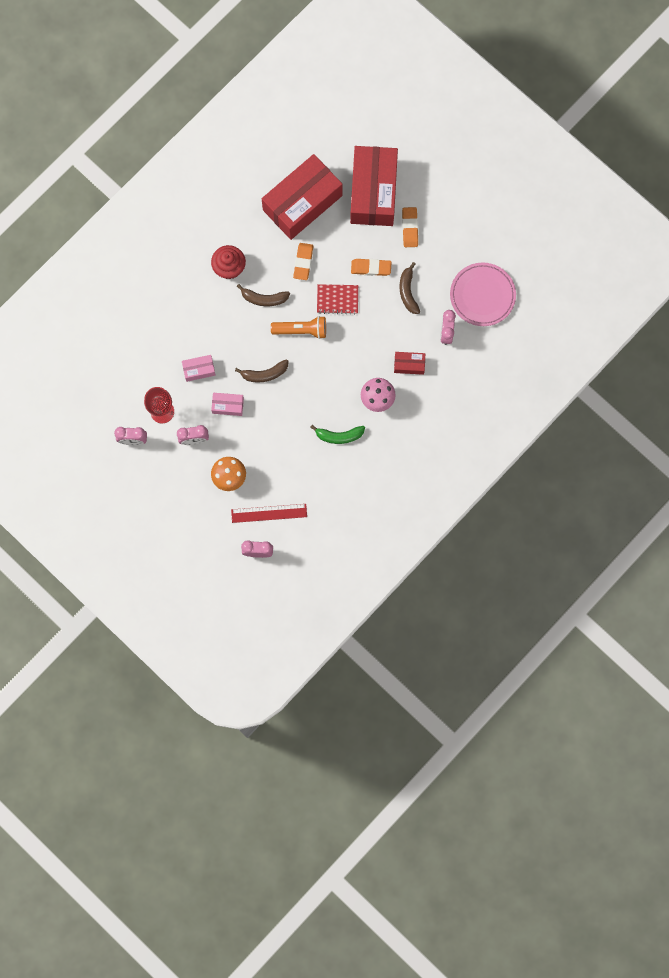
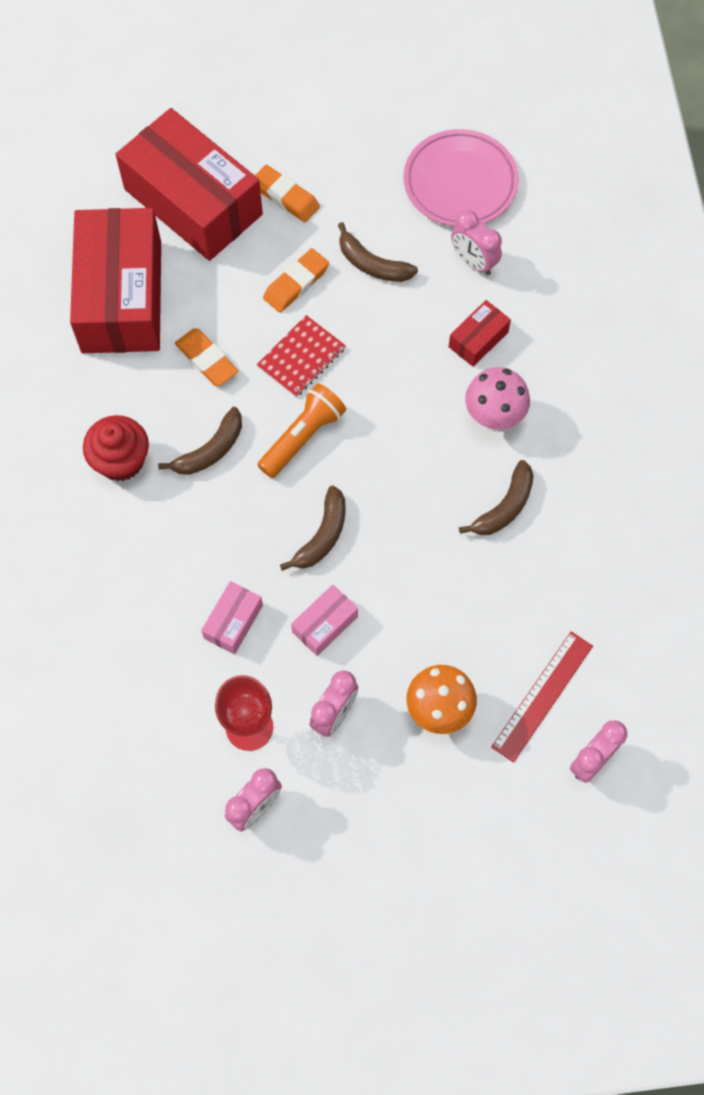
camera: 50 degrees left, 10 degrees down
green banana [310,425,365,444] -> brown banana [459,460,534,535]

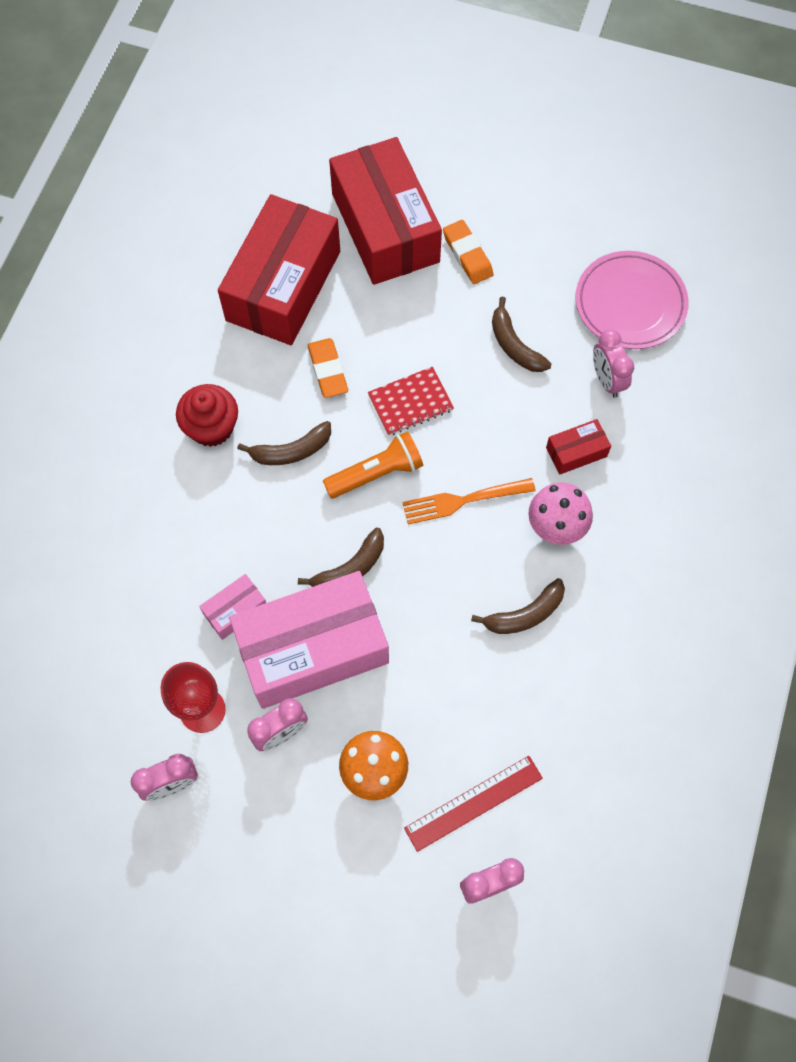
camera: 25 degrees right, 0 degrees up
orange eraser [263,248,329,313] -> none
pink box [291,585,358,656] -> pink box [229,571,389,709], size x2.37
none -> orange fork [402,478,536,525]

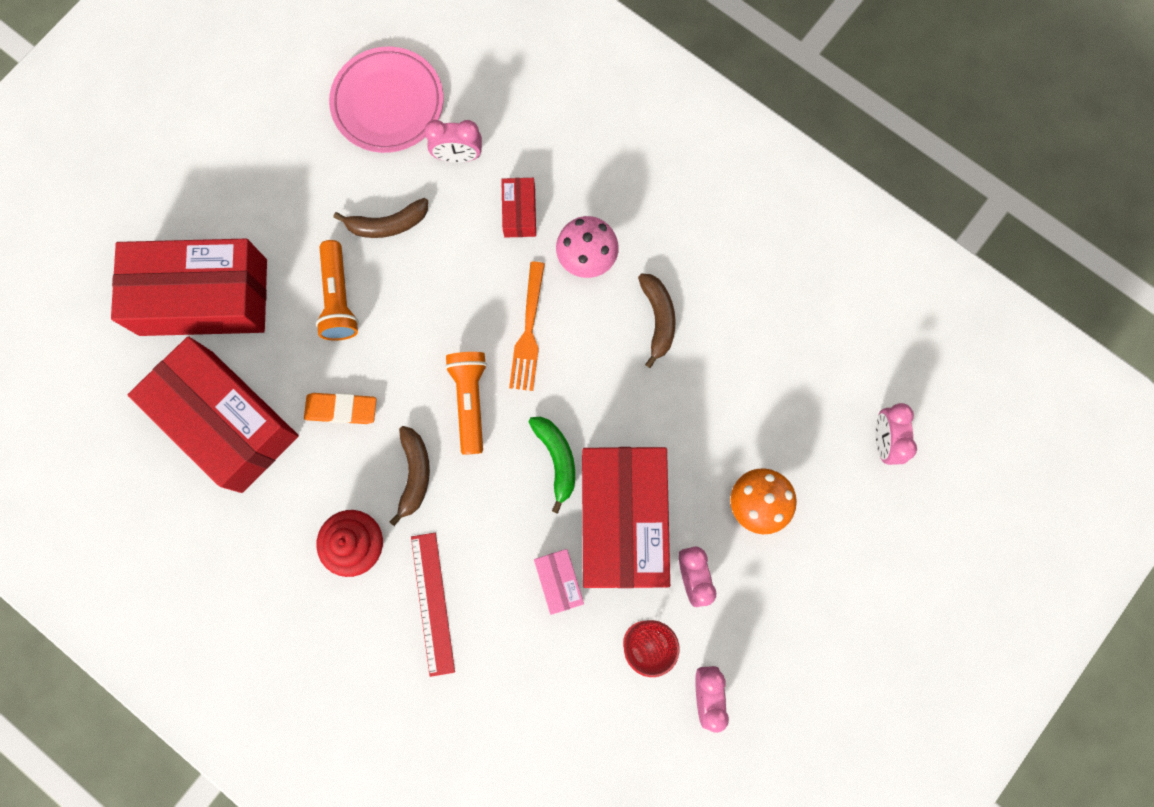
camera: 70 degrees left, 10 degrees up
pink box [229,571,389,709] -> red box [582,447,670,588]
brown banana [298,528,384,587] -> green banana [529,417,575,514]
red notebook [368,367,454,436] -> none
red ruler [404,756,543,852] -> red ruler moved to [411,533,455,677]
orange eraser [443,220,494,284] -> none
none -> orange flashlight [316,240,359,341]

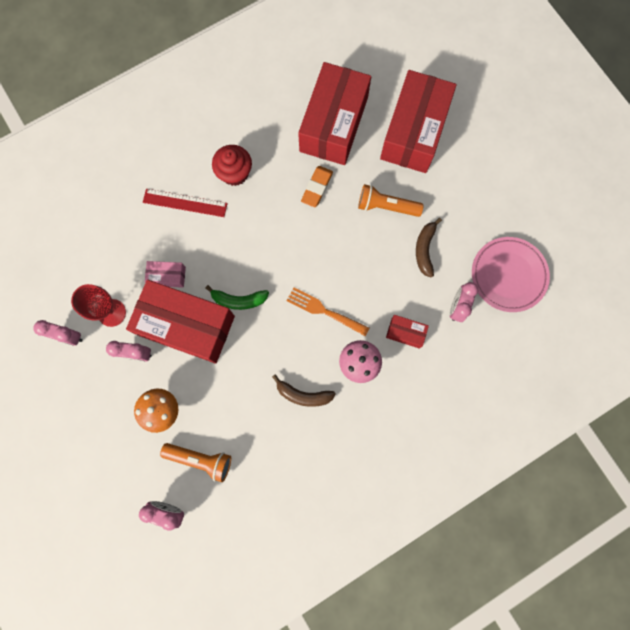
camera: 110 degrees right, 0 degrees up
red box [128,336,299,493] -> red box turned 45 degrees counterclockwise [298,62,371,165]
brown banana [389,426,430,526] -> none
orange flashlight [445,352,487,455] -> orange flashlight moved to [160,443,231,482]

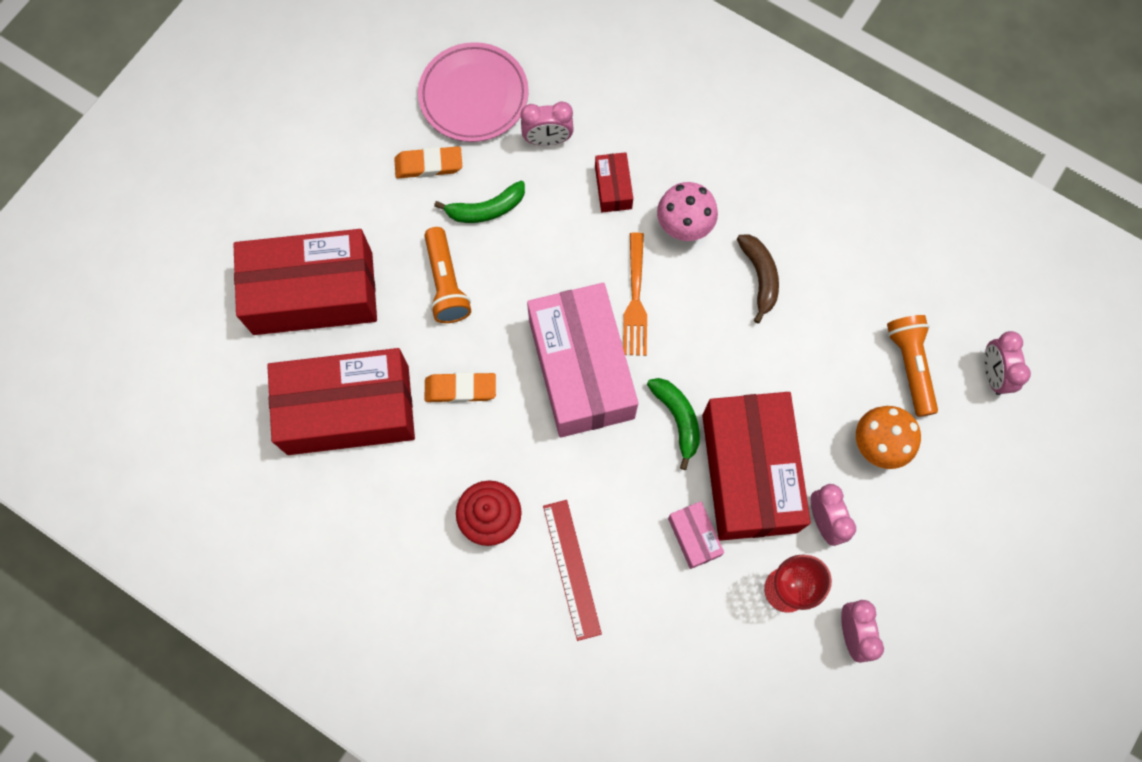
camera: 115 degrees left, 5 degrees down
brown banana [416,218,442,278] -> green banana [434,181,525,223]
none -> orange eraser [394,146,462,178]
none -> pink box [527,283,638,438]

